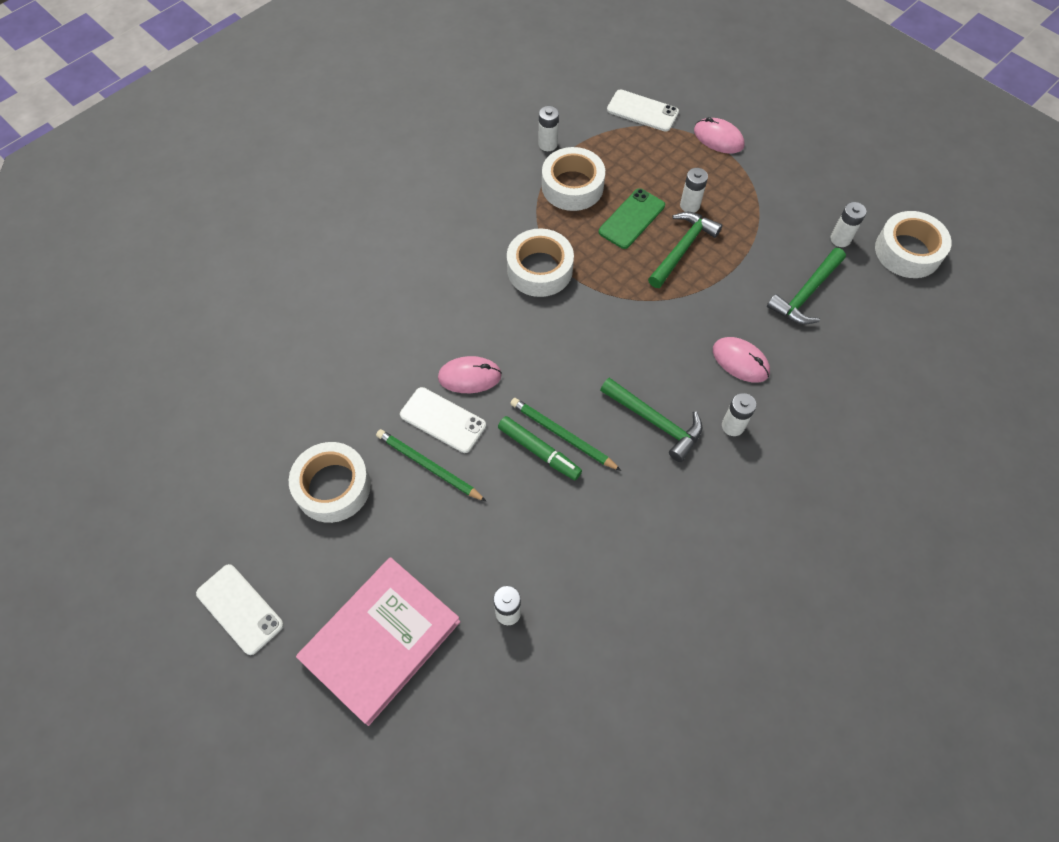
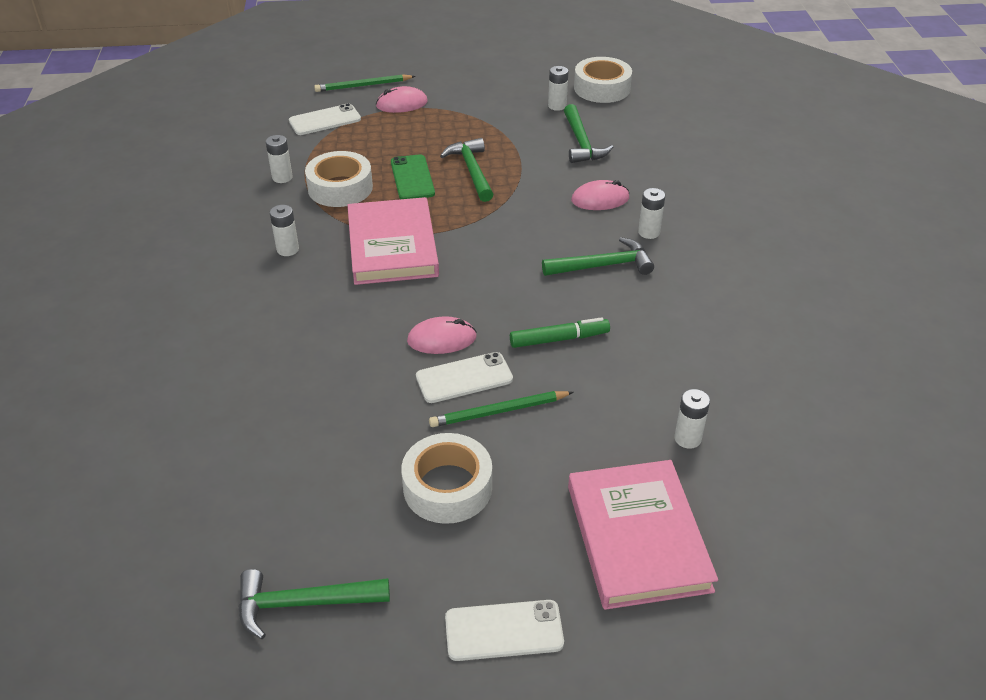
camera: 50 degrees left, 20 degrees down
pink mouse [438,356,502,393] -> pink mouse turned 45 degrees clockwise [407,316,477,354]
white tape [507,229,574,297] -> pink book [347,197,439,285]
green pencil [510,398,621,471] -> green pencil moved to [314,74,416,92]
white battery [680,168,708,213] -> white battery moved to [270,205,299,256]
none -> green hammer [238,569,390,639]

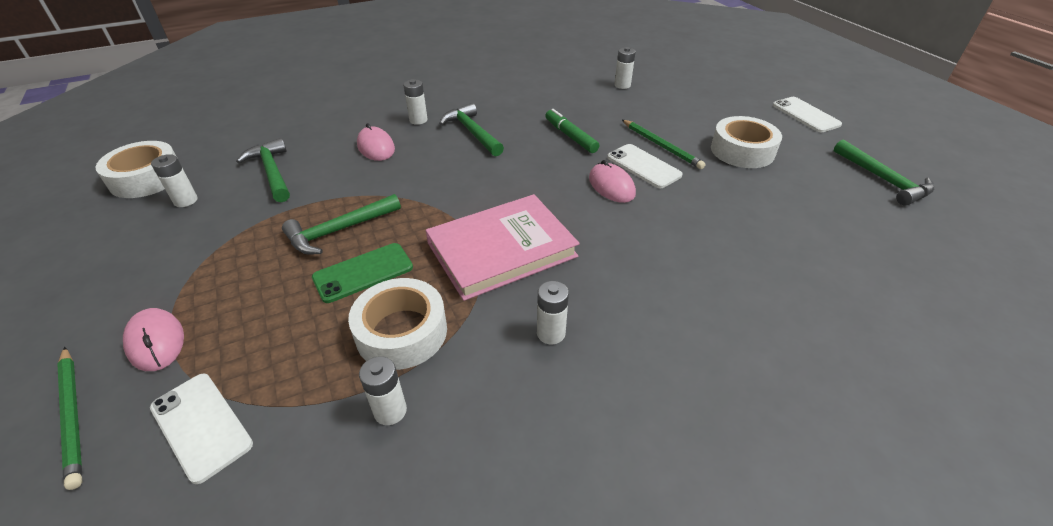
camera: 110 degrees left, 0 degrees up
green hammer [564,104,613,163] -> green hammer turned 90 degrees counterclockwise [236,138,290,202]
pink book [568,460,718,610] -> none

